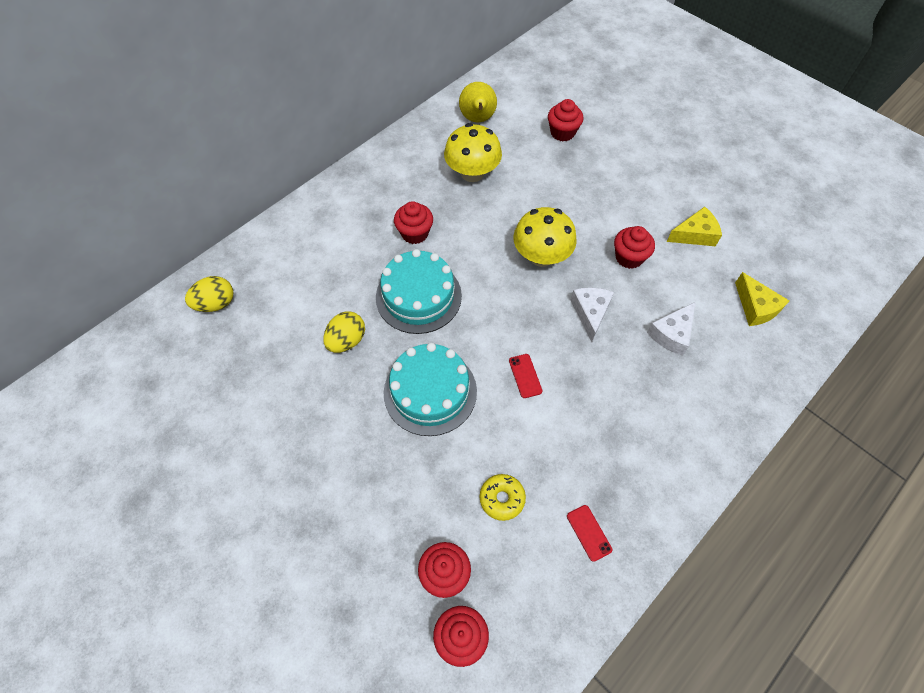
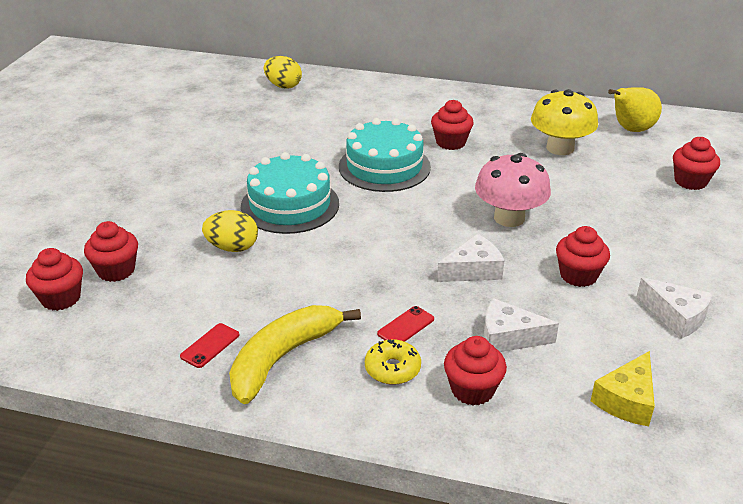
camera: 60 degrees right, 25 degrees down
yellow egg [323,311,365,353] -> yellow egg moved to [202,210,258,252]
yellow donut [480,474,526,521] -> yellow donut moved to [365,339,421,385]
red phone [509,354,542,398] -> red phone moved to [377,306,434,342]
yellow mushroom [513,207,577,267] -> pink mushroom [475,153,551,227]
yellow cheese [667,207,722,246] -> white cheese [637,277,713,339]
none -> yellow banana [229,305,361,404]
none -> red cupcake [444,336,507,405]

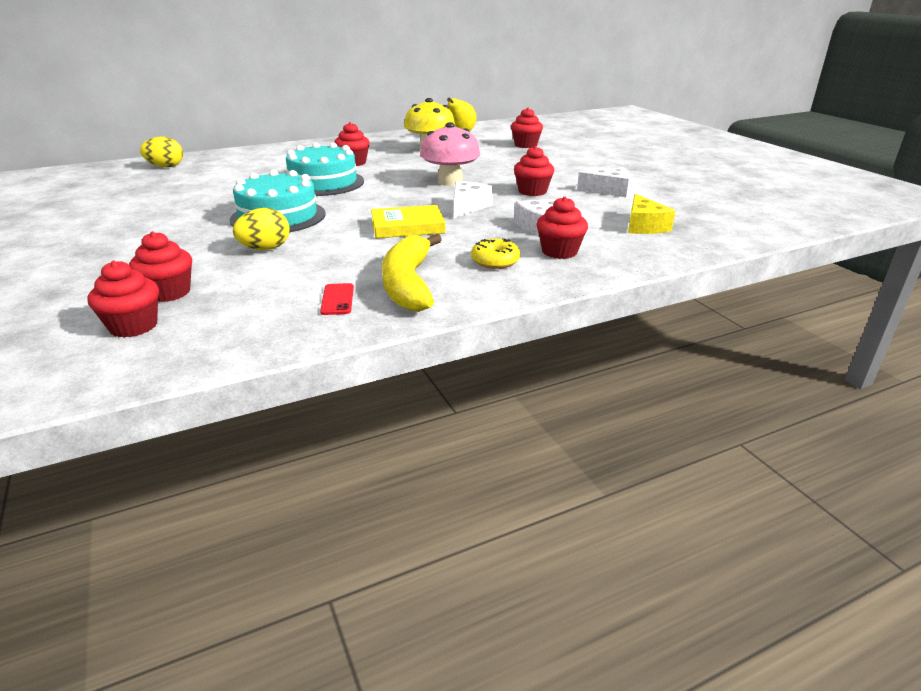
camera: 40 degrees left, 5 degrees down
red phone [377,306,434,342] -> none
none -> yellow book [371,205,446,238]

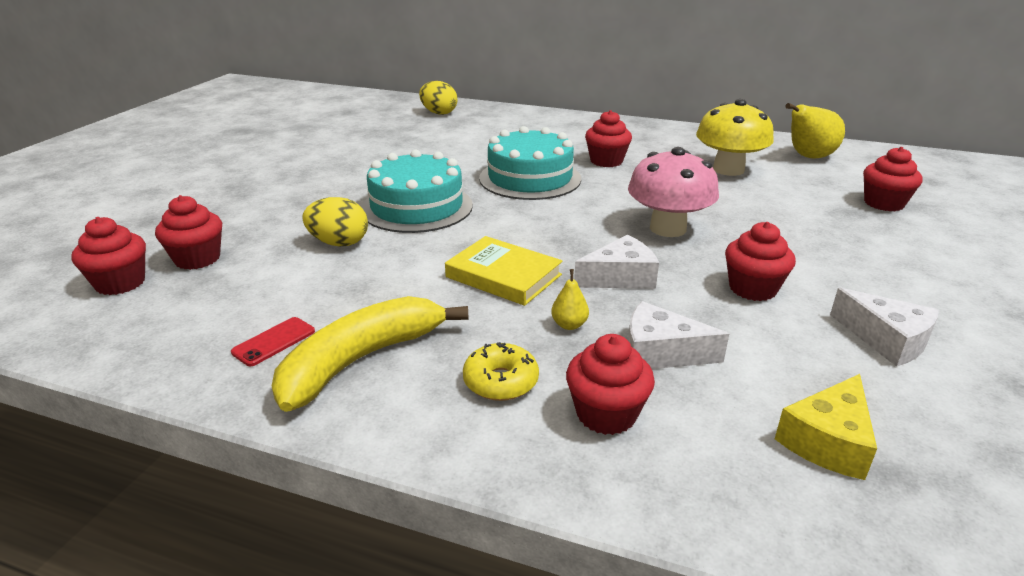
camera: 45 degrees right, 0 degrees up
none -> yellow pear [551,269,589,330]

